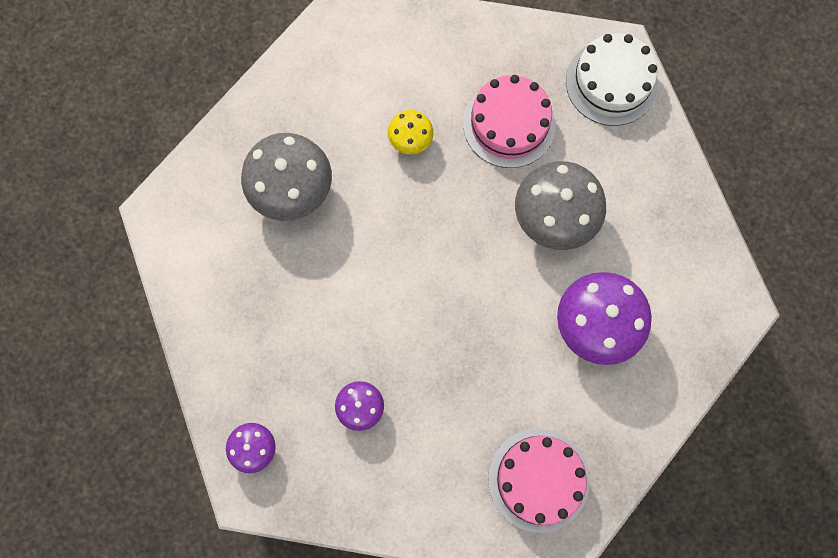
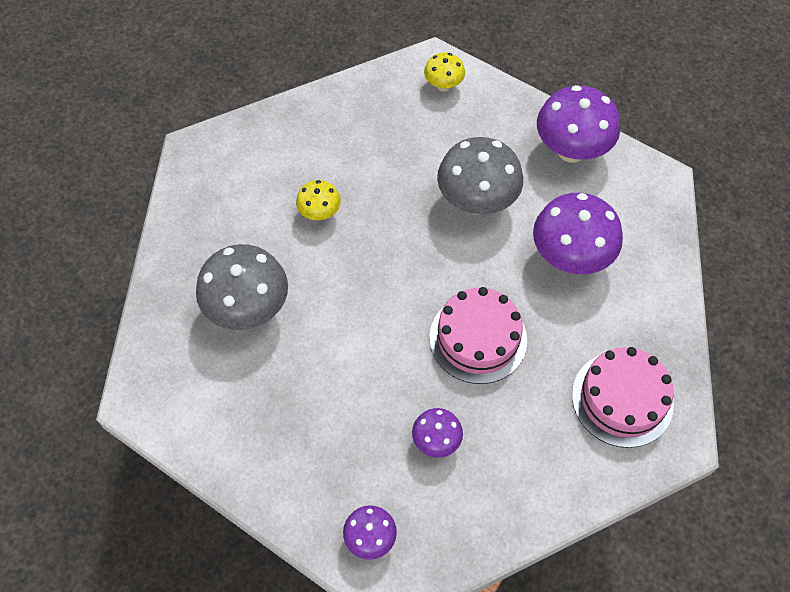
camera: 35 degrees left, 15 degrees down
pink cake [463,75,556,168] -> pink cake moved to [429,287,527,384]
white cake [566,33,658,126] -> yellow mushroom [424,52,465,92]
none -> purple mushroom [537,85,620,163]

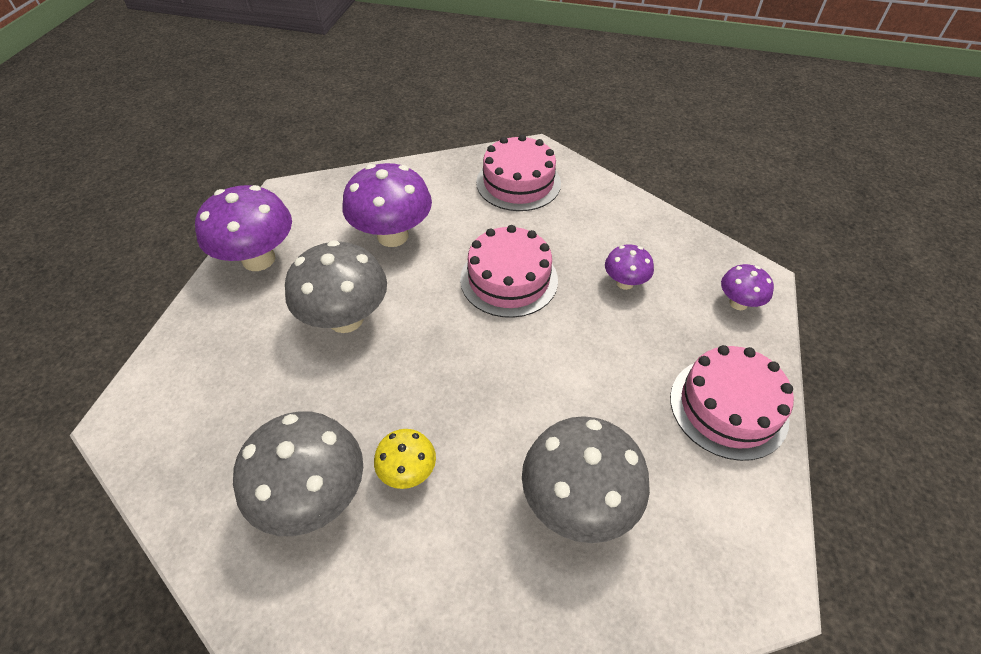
camera: 110 degrees left, 10 degrees down
yellow mushroom [424,52,465,92] -> none
none -> grey mushroom [233,411,363,536]
none -> pink cake [670,345,794,461]

